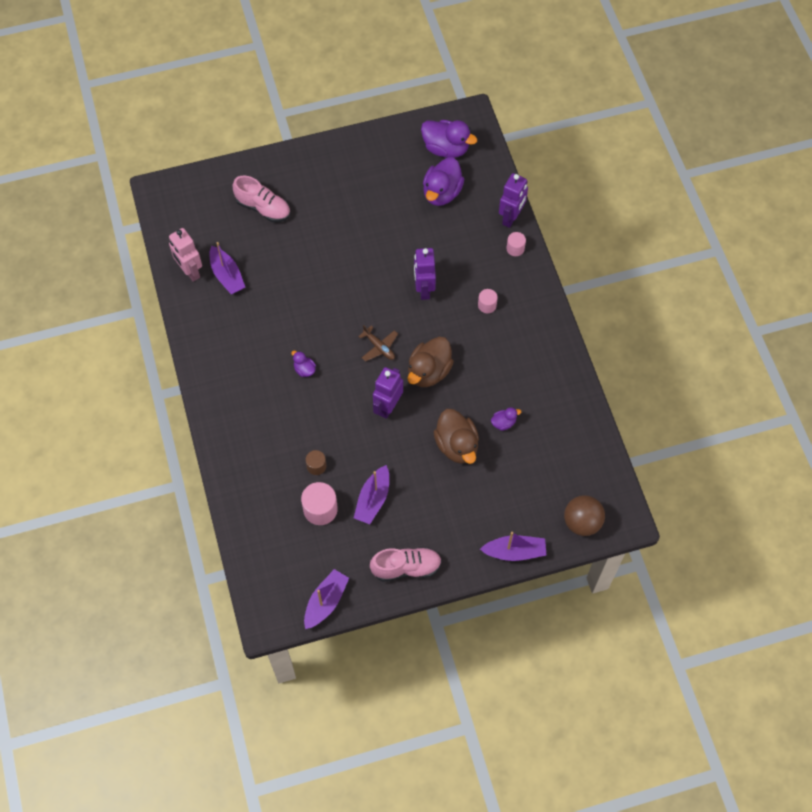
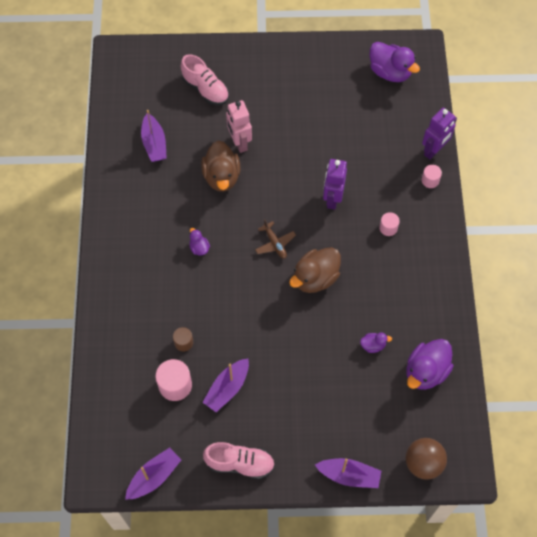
camera: 15 degrees right, 0 degrees up
pink robot [169,228,202,282] -> pink robot moved to [226,100,252,153]
purple robot [373,367,403,419] -> none
purple duck [423,157,464,206] -> purple duck moved to [406,339,454,390]
brown duck [434,409,479,464] -> brown duck moved to [201,140,240,192]

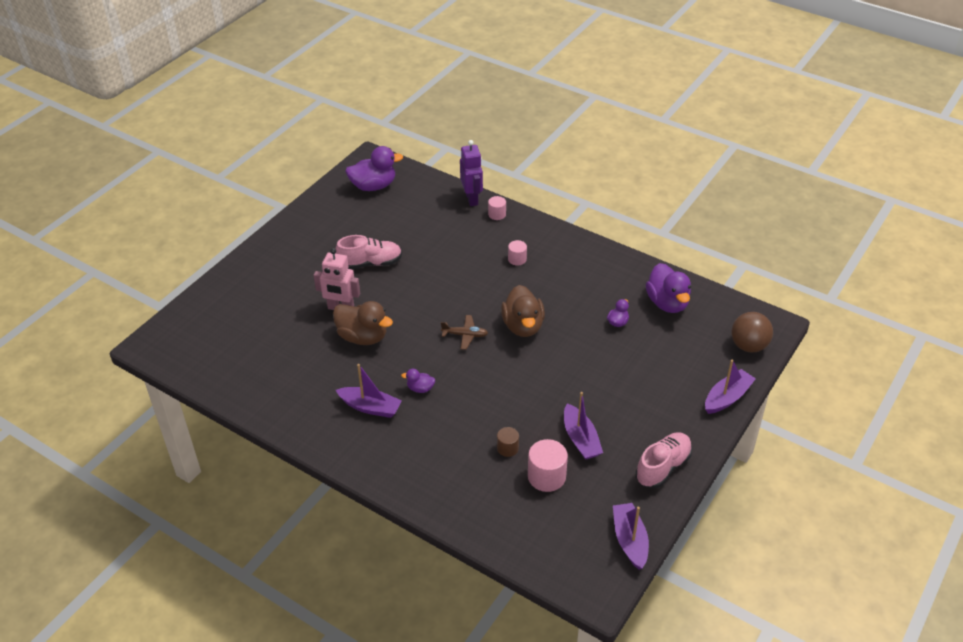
camera: 55 degrees left, 20 degrees down
purple boat [141,110,167,162] -> purple boat moved to [336,364,402,418]
pink shoe [181,54,229,105] -> pink shoe moved to [335,235,402,269]
purple robot [323,159,347,210] -> none

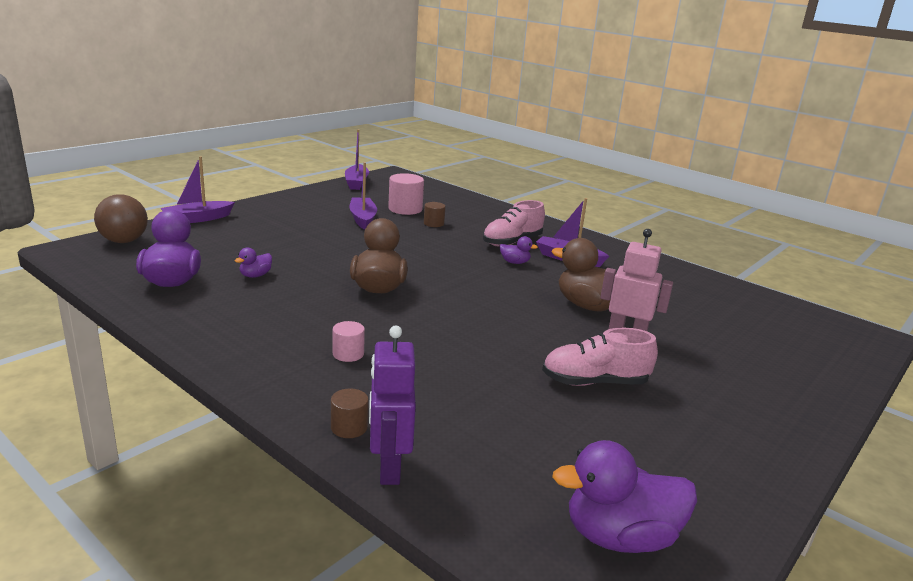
camera: 175 degrees left, 20 degrees down
brown plane [441,315,488,350] -> none
pink cylinder [488,196,506,220] -> brown cylinder [331,388,369,438]
pink shoe [636,432,692,489] -> pink shoe moved to [483,200,545,247]

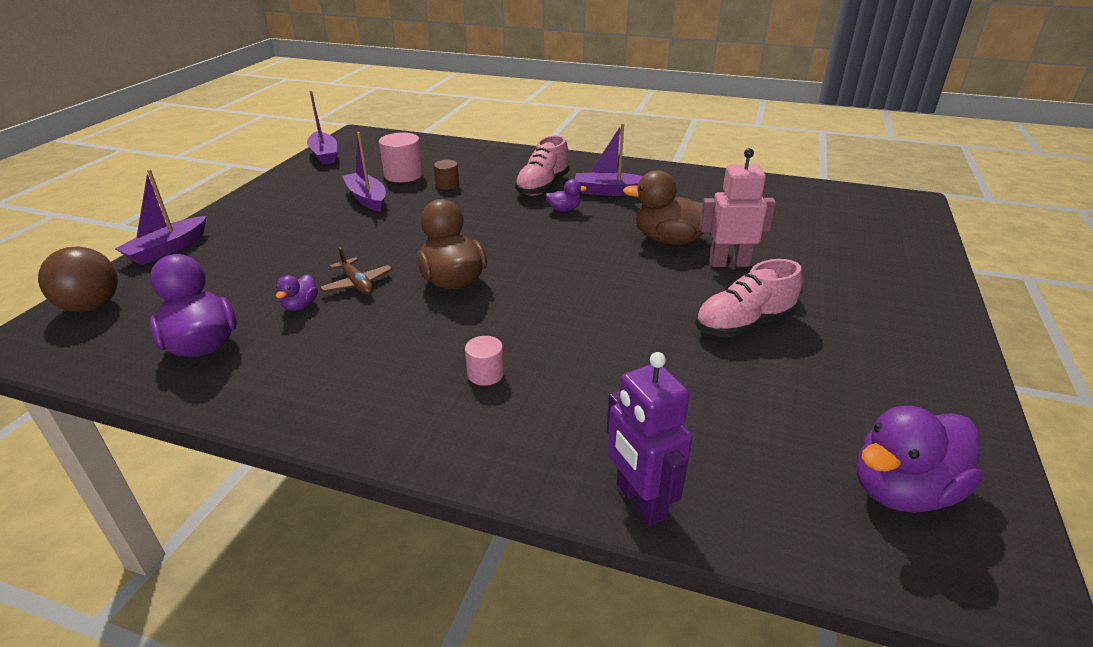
camera: 20 degrees left, 10 degrees up
brown cylinder [331,388,369,438] -> none
none -> brown plane [320,247,392,295]

